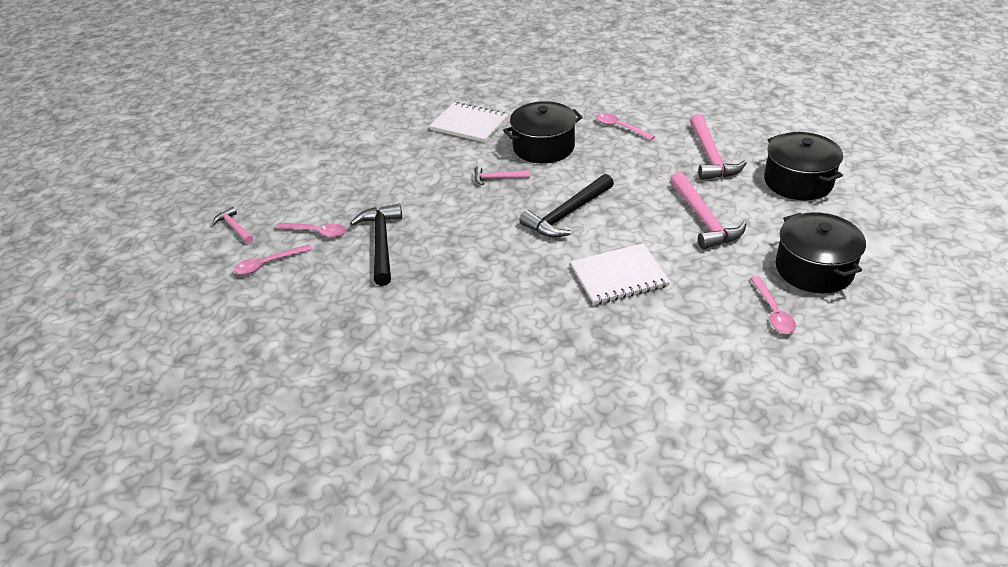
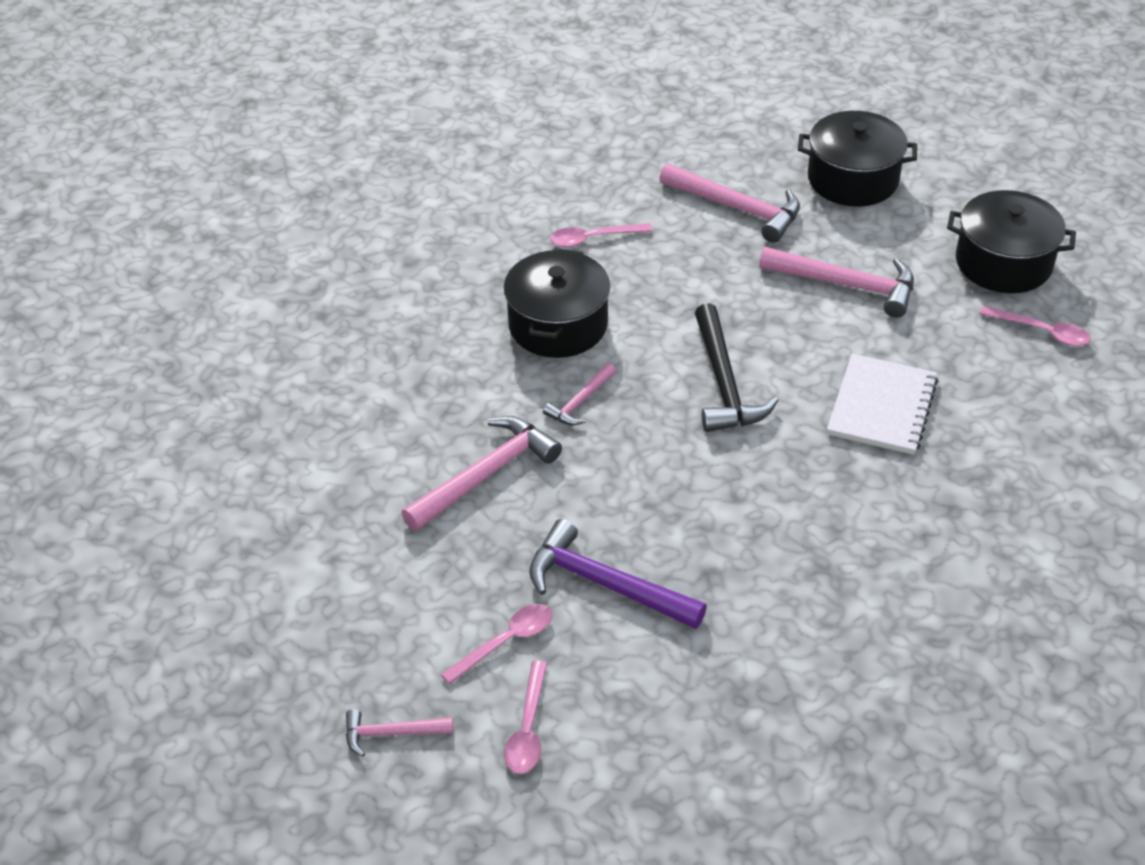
camera: 55 degrees left, 5 degrees up
black hammer [350,204,402,286] -> purple hammer [529,519,707,629]
white notebook [429,102,508,143] -> none
none -> pink hammer [402,416,562,531]

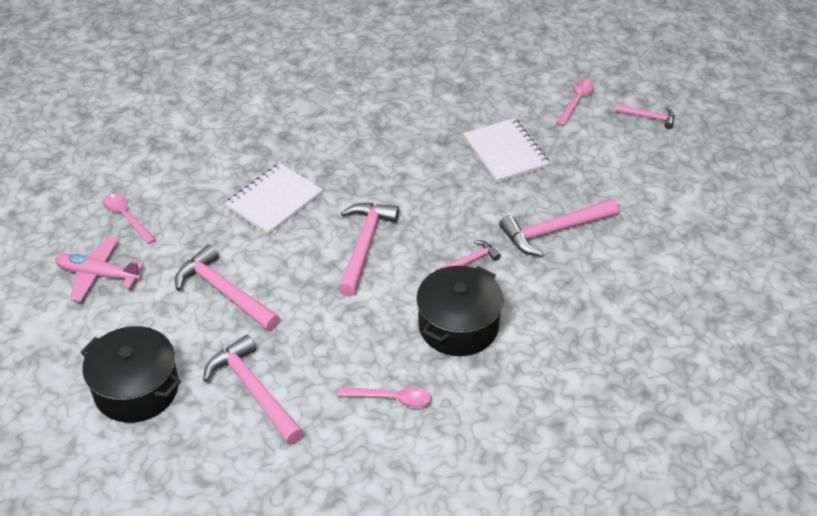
camera: 160 degrees left, 0 degrees up
pink spoon [441,604,552,685] -> none
purple hammer [529,519,707,629] -> white notebook [463,118,550,183]
black hammer [695,303,779,432] -> pink hammer [338,203,399,296]
black pot [947,190,1076,293] -> pink plane [55,237,144,302]

